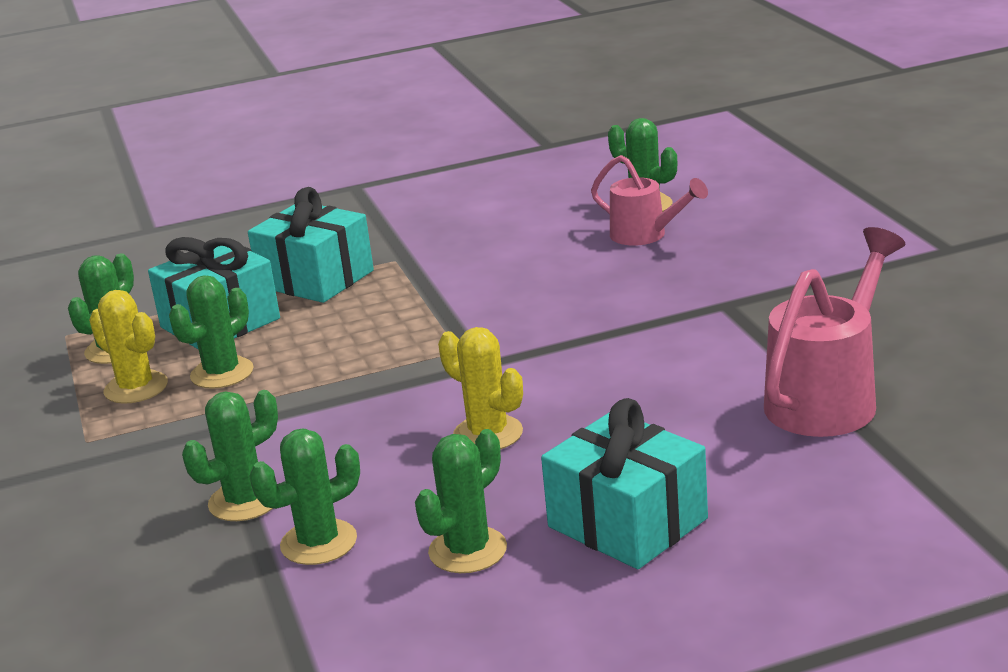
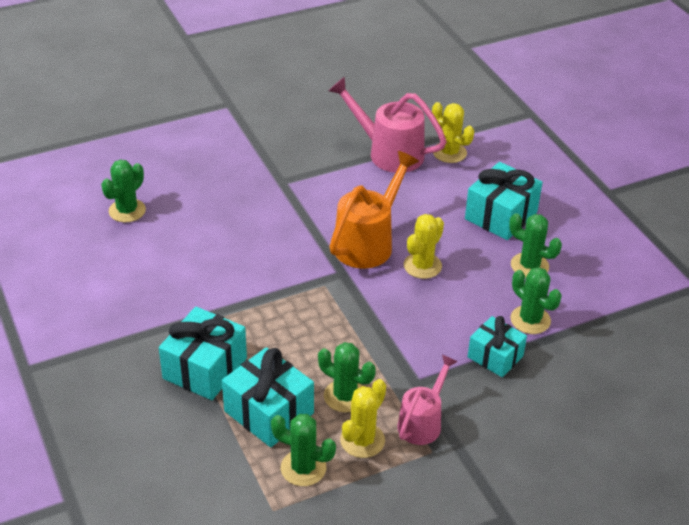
camera: 100 degrees left, 15 degrees up
green cactus [182,390,278,521] -> turquoise gift [468,316,527,377]
pink watering can [591,155,708,246] -> pink watering can moved to [397,355,458,445]
none -> orange watering can [329,151,419,269]
none -> yellow cactus [432,102,474,163]

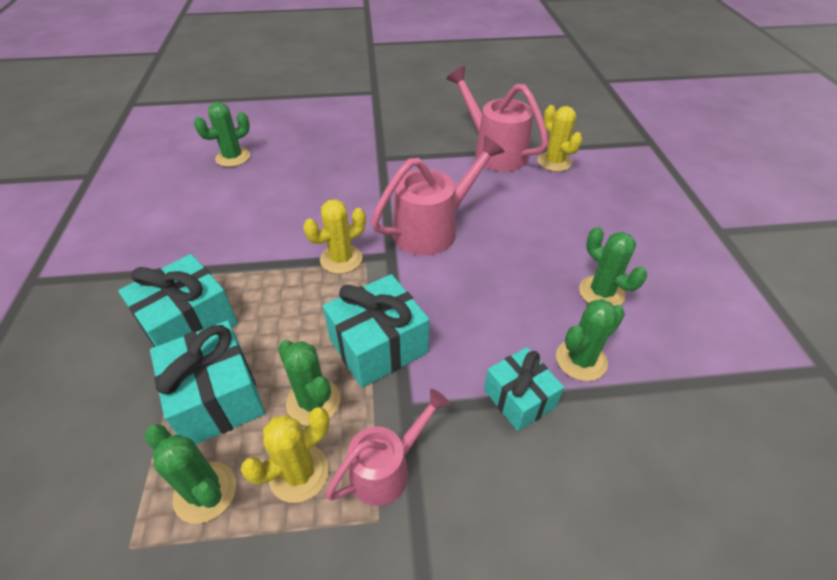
camera: 20 degrees right, 5 degrees up
orange watering can [329,151,419,269] -> pink watering can [371,135,505,256]
yellow cactus [404,214,444,279] -> yellow cactus moved to [303,199,366,274]
turquoise gift [465,162,543,240] -> turquoise gift moved to [323,274,429,388]
green cactus [510,267,562,334] -> green cactus turned 75 degrees clockwise [556,299,625,381]

